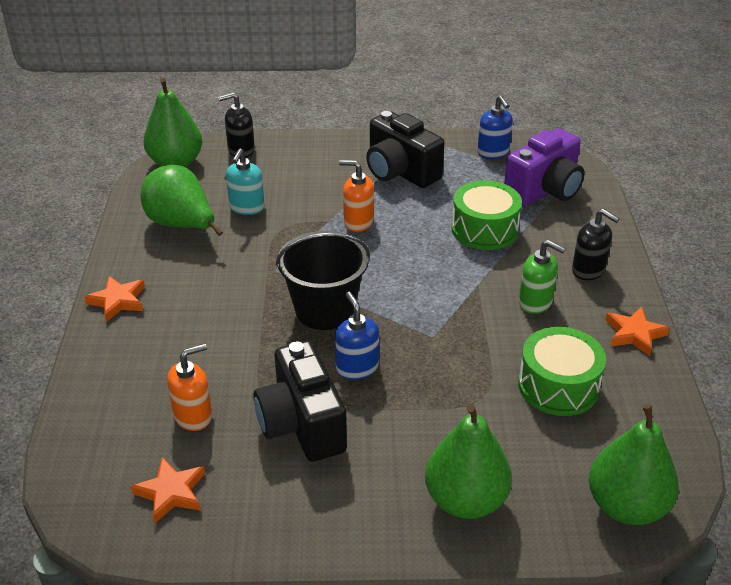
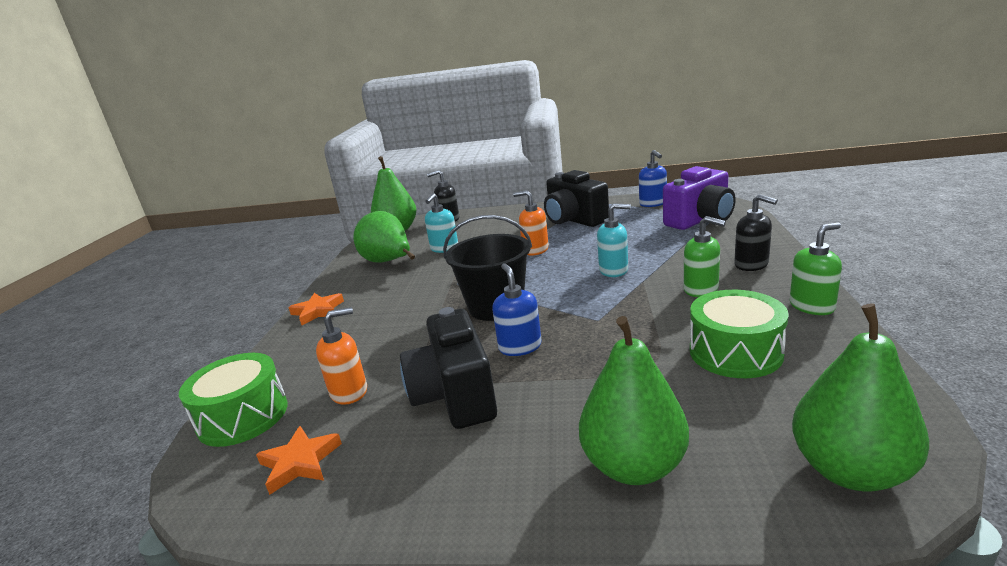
camera: 10 degrees right, 15 degrees down
green drum [452,180,522,250] -> green drum moved to [179,353,288,447]
orange star [605,307,670,356] -> green soap dispenser [790,222,842,315]
none -> turquoise soap dispenser [597,203,631,277]

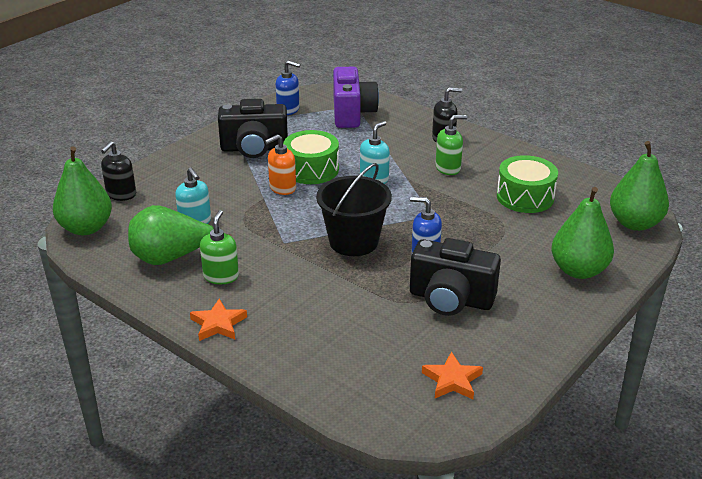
camera: 60 degrees left, 10 degrees up
green drum [179,353,288,447] -> green drum moved to [283,130,339,184]
orange soap dispenser [316,307,367,405] -> none
green soap dispenser [790,222,842,315] -> green soap dispenser moved to [200,210,239,284]

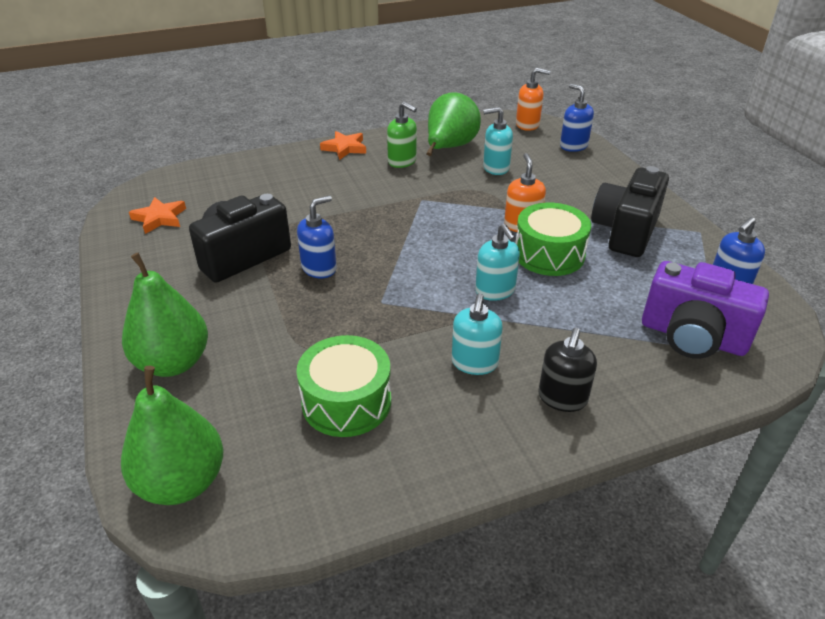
camera: 120 degrees right, 5 degrees up
green pear [53,146,112,235] -> orange soap dispenser [516,68,550,131]
black soap dispenser [101,141,136,201] -> blue soap dispenser [560,84,594,152]
black bucket [316,163,392,256] -> none
green soap dispenser [435,115,467,175] -> turquoise soap dispenser [452,293,503,375]

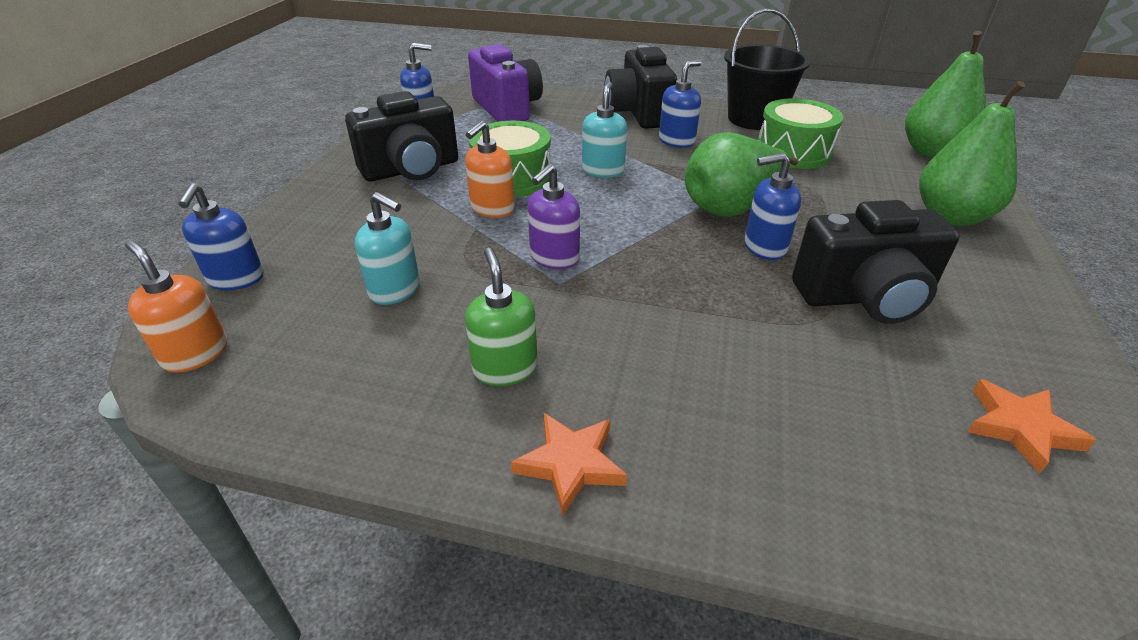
camera: 145 degrees left, 0 degrees up
green pear [426,92,481,156] -> green pear moved to [685,132,799,217]
turquoise soap dispenser [452,293,503,375] -> blue soap dispenser [659,60,701,148]
black soap dispenser [538,328,597,412] -> black camera [604,45,677,129]
none -> purple soap dispenser [528,164,580,269]
none -> black bucket [724,9,811,130]

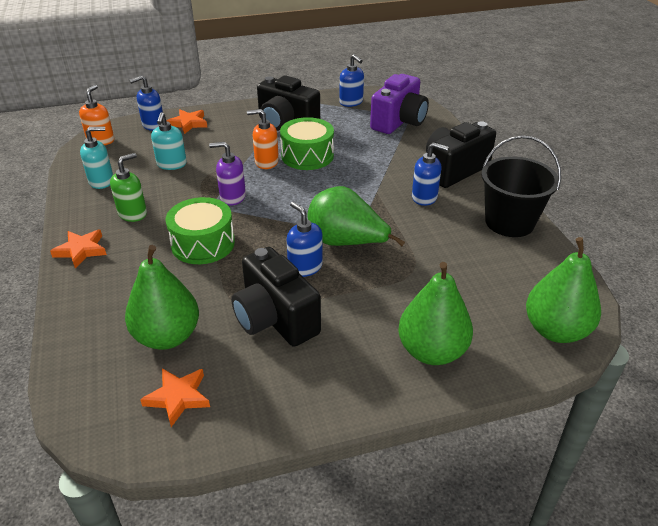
camera: 60 degrees right, 0 degrees up
turquoise soap dispenser [582,82,627,178] -> turquoise soap dispenser moved to [80,126,113,189]
green drum [758,98,843,169] -> green drum moved to [166,197,235,264]
none -> green pear [125,245,199,350]
none -> orange star [167,110,207,134]

